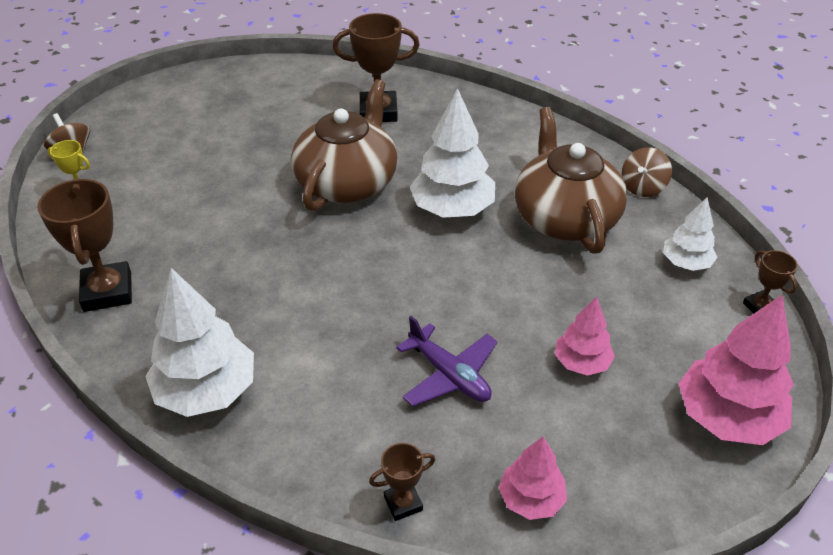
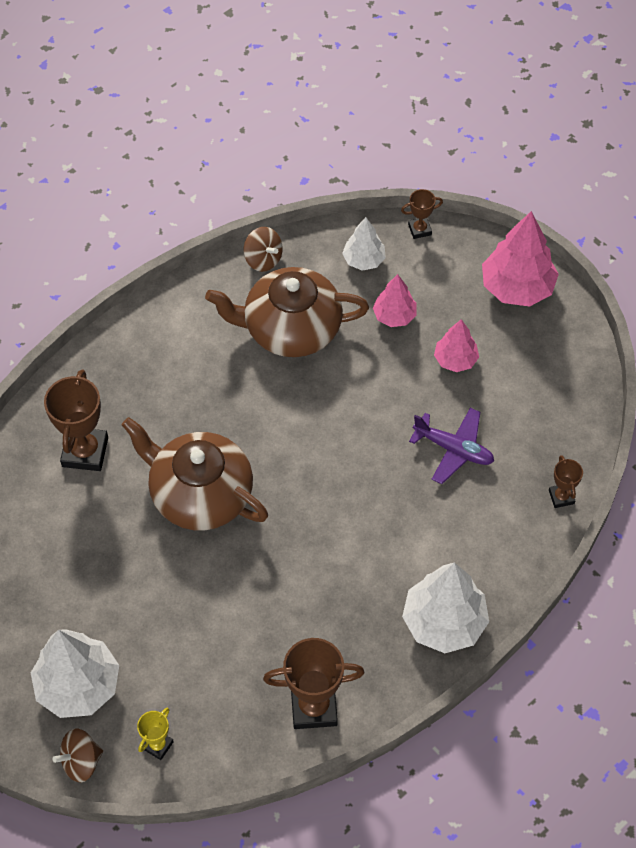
camera: 80 degrees left, 15 degrees up
purple plane [396,316,498,406] -> purple plane turned 60 degrees clockwise [409,408,494,484]
white tree [410,88,495,218] -> white tree moved to [31,630,119,718]
pink tree [499,436,567,520] -> pink tree moved to [373,274,416,327]

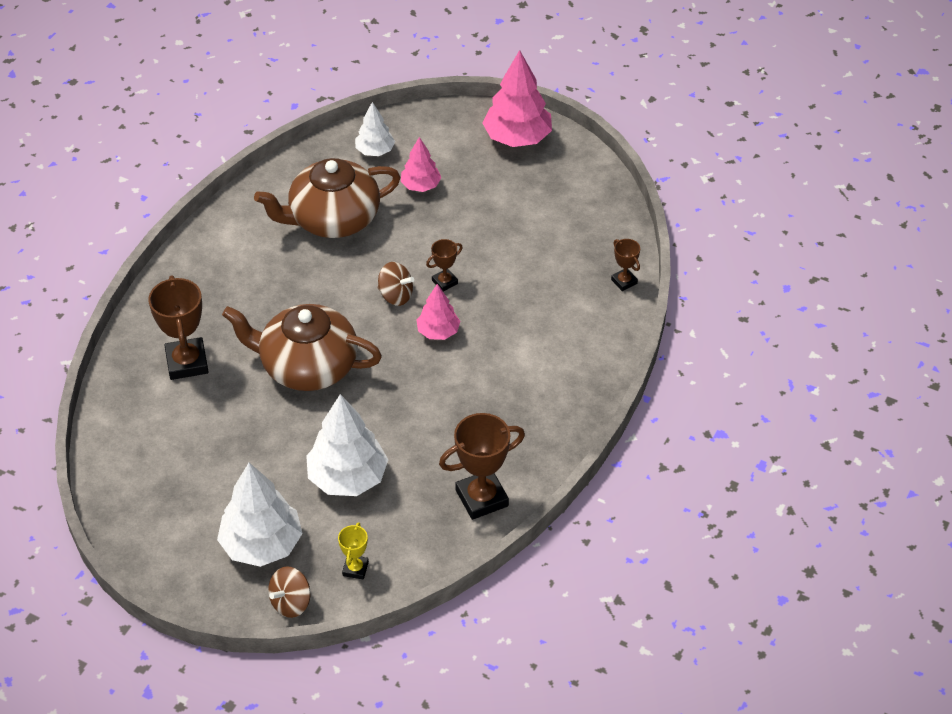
camera: 20 degrees left, 10 degrees down
brown spinning top [244,227,283,272] -> brown spinning top moved to [378,262,414,306]
brown trophy [401,189,443,239] -> brown trophy moved to [426,239,463,292]
white tree [402,562,489,653] -> white tree moved to [306,394,388,496]
purple plane [409,408,494,484] -> none
pink tree [434,319,479,372] -> pink tree moved to [417,284,460,340]

